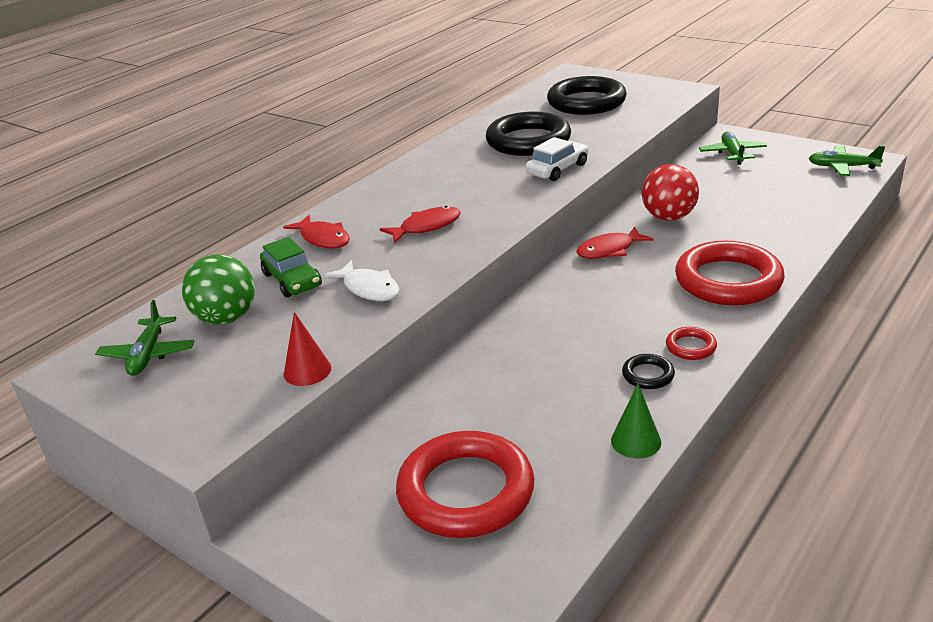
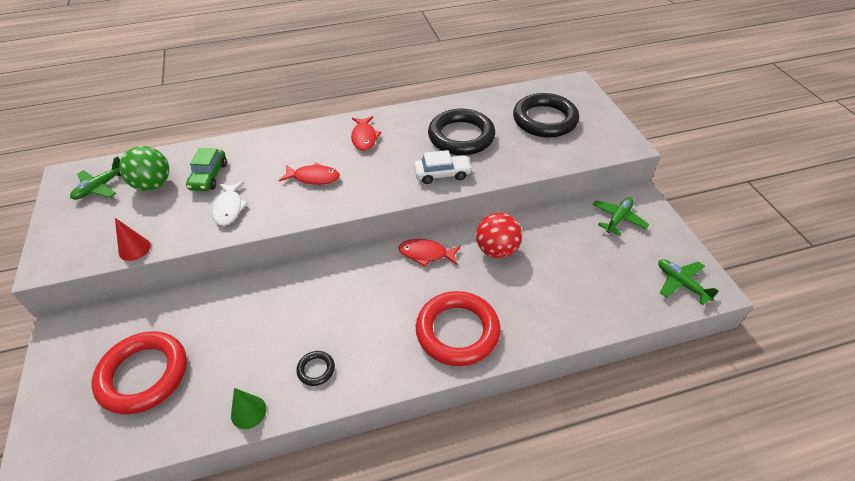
camera: 35 degrees right, 15 degrees up
red fish [283,215,350,249] -> red fish moved to [351,116,381,151]
red ring [666,327,717,360] -> none

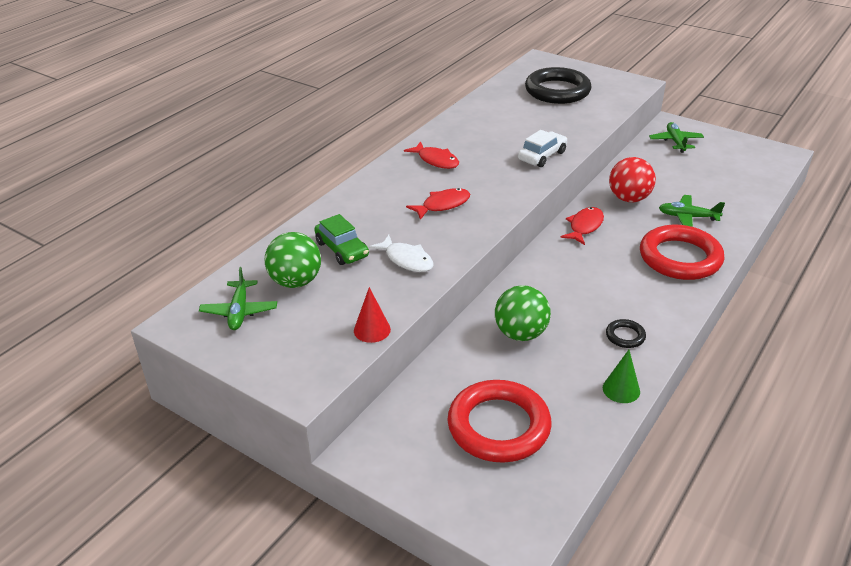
camera: 40 degrees left, 10 degrees down
red fish [399,239,461,267] -> red fish turned 150 degrees clockwise [560,207,604,245]
black ring [428,109,495,155] -> none
green plane [658,259,719,305] -> green plane moved to [659,195,725,227]
none -> green ball [495,285,551,341]

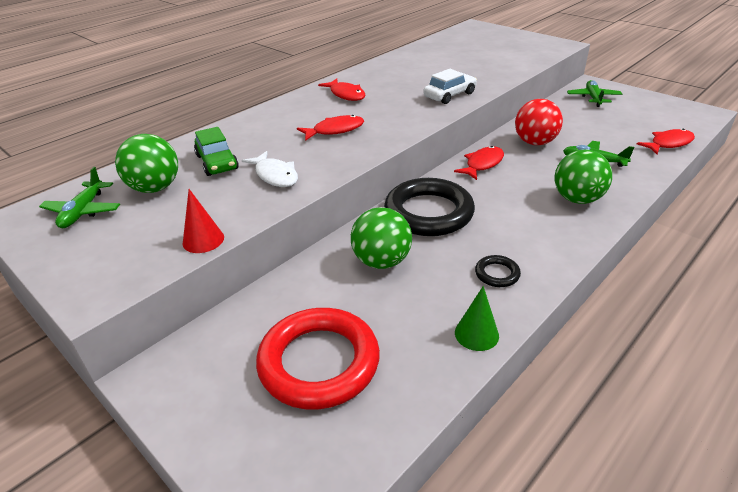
camera: 10 degrees right, 0 degrees up
black ring [525,67,591,104] -> black ring moved to [384,178,475,236]
red ring [640,225,725,280] -> green ball [554,150,612,204]
none -> red fish [637,129,695,154]

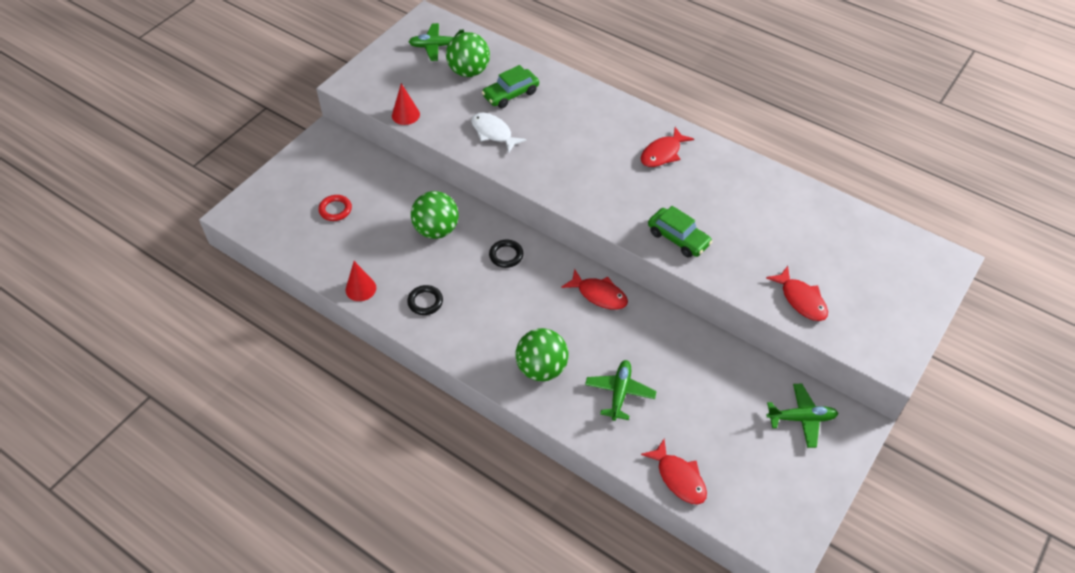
camera: 80 degrees right, 15 degrees up
white fish [241,151,298,187] -> white fish turned 90 degrees clockwise [471,113,527,153]
red ring [256,308,380,410] -> red ring [318,195,352,221], size x0.43
red fish [297,115,364,141] -> red fish moved to [766,266,828,321]
black ring [384,178,475,236] -> black ring [489,240,523,268], size x0.43
white car [423,69,477,104] -> green car [648,206,713,258]
green cone [455,286,499,351] -> red cone [346,261,376,301]
red ball [515,99,563,145] -> none

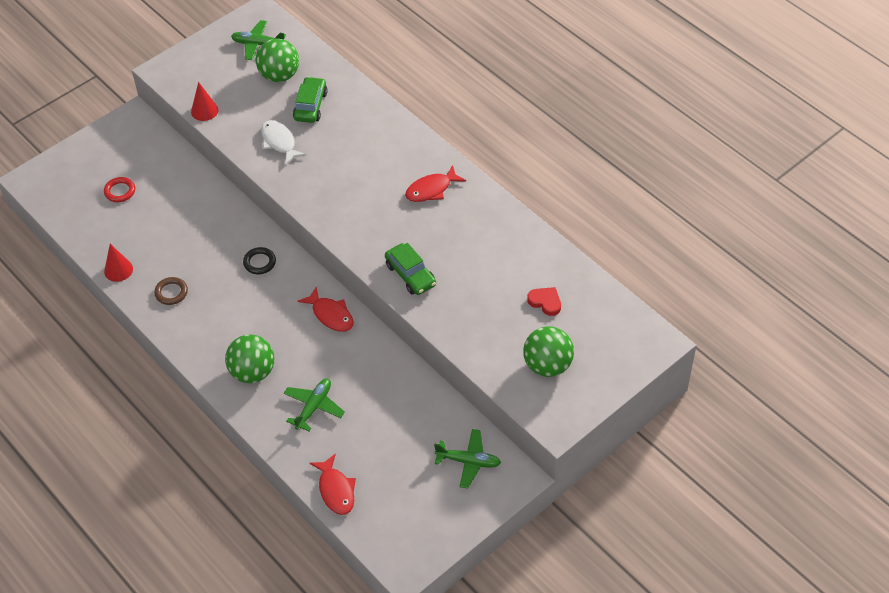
camera: 15 degrees right, 0 degrees up
black ring [407,285,443,315] -> brown ring [154,277,188,305]
green ball [411,191,458,239] -> green ball moved to [523,326,574,377]
green car [482,65,539,108] -> green car turned 120 degrees clockwise [293,77,328,123]
red fish [766,266,828,321] -> none
none -> red heart [527,287,561,316]

